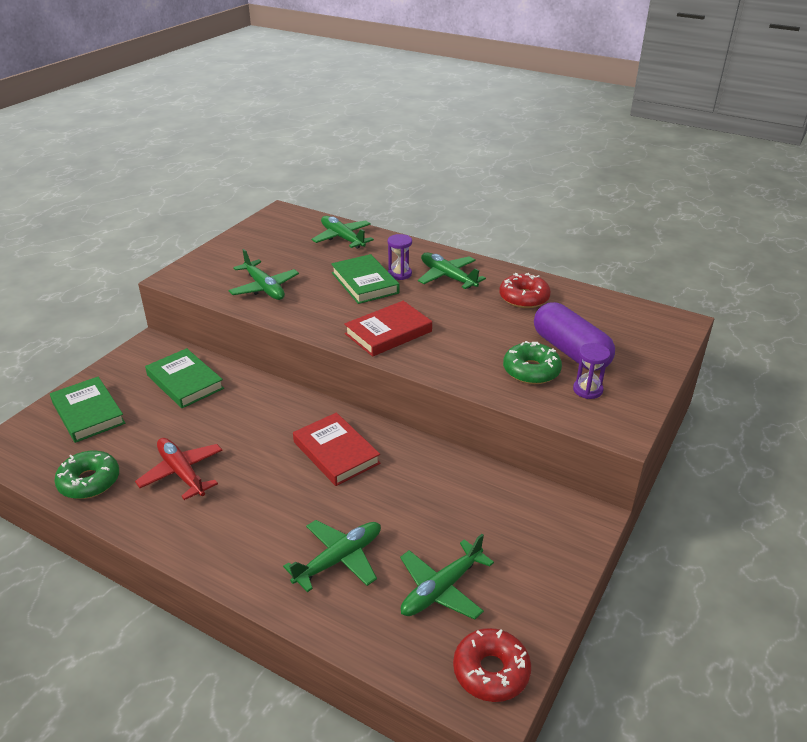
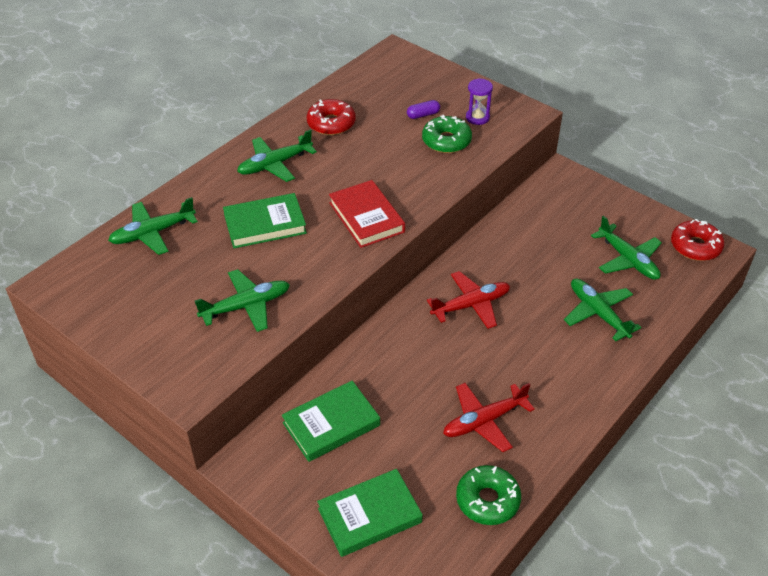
camera: 80 degrees left, 10 degrees up
red book [293,412,380,486] -> red plane [427,271,510,329]
purple hourglass [388,234,412,280] -> none
purple capsule [534,302,615,371] -> purple capsule [407,100,440,119], size x0.41

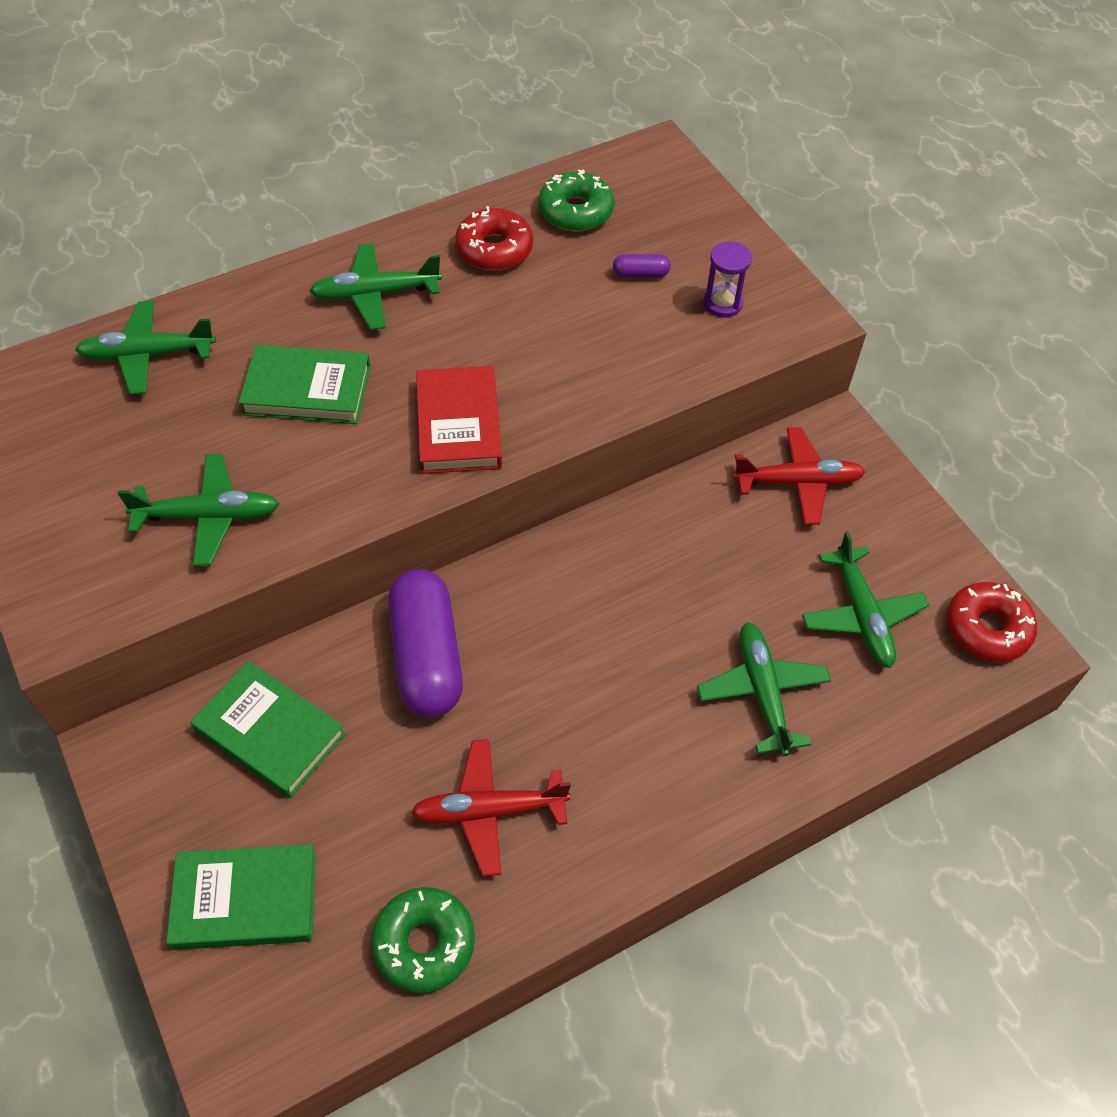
camera: 20 degrees right, 10 degrees up
green book [282,381,380,462] -> green book turned 45 degrees clockwise [191,661,346,798]
green donut [422,115,472,153] -> green donut moved to [538,169,614,231]
red plane [427,271,510,329] -> red plane moved to [733,427,865,525]
none -> purple capsule [388,569,463,717]

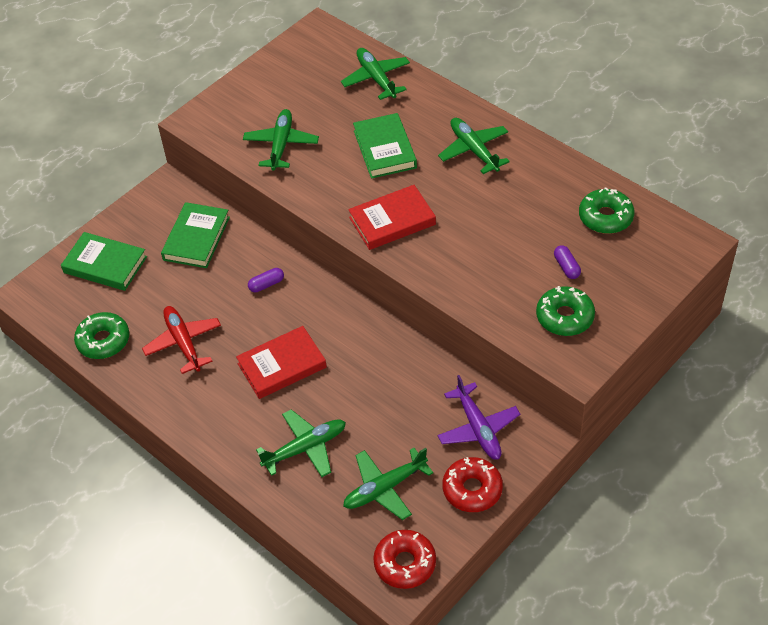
camera: 75 degrees right, 5 degrees down
green plane [118,454,279,566] -> green plane turned 150 degrees counterclockwise [243,109,319,171]
green book [166,844,316,950] -> green book turned 45 degrees counterclockwise [61,232,147,291]
purple capsule [388,569,463,717] -> purple capsule [248,268,284,292], size x0.41
red donut [455,206,533,271] -> red donut moved to [442,457,503,512]
purple hourglass [703,241,752,317] -> green donut [536,286,595,336]
red plane [733,427,865,525] -> purple plane [438,375,520,460]
none -> red book [236,326,327,399]

